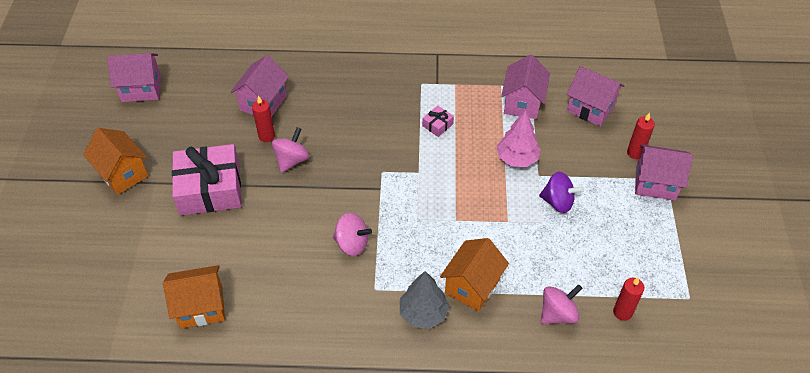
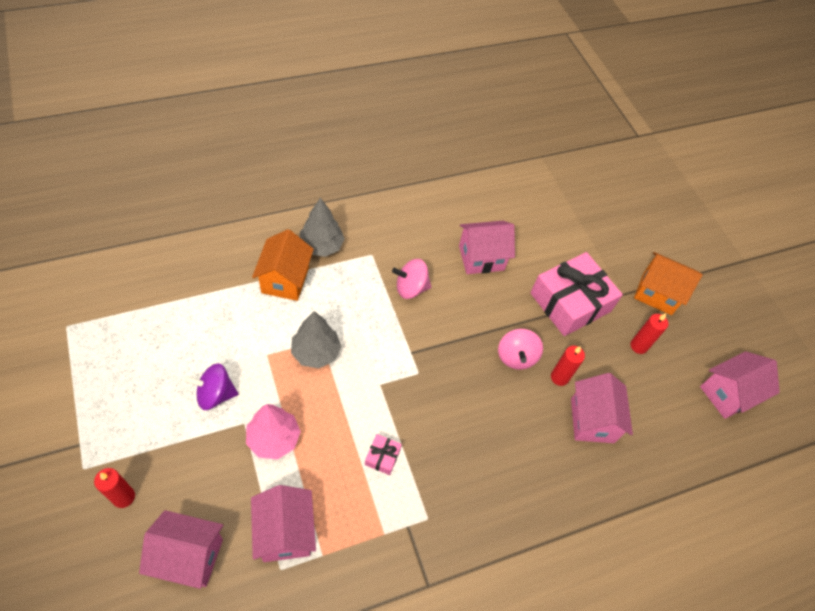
camera: 150 degrees right, 5 degrees up
orange house [163,265,225,329] -> none
pink spinning top [541,284,583,324] -> none
red candle [613,278,644,321] -> red candle moved to [631,313,668,354]
pink house [635,145,693,201] -> pink house moved to [459,221,515,274]
none -> grey tree [291,311,341,368]

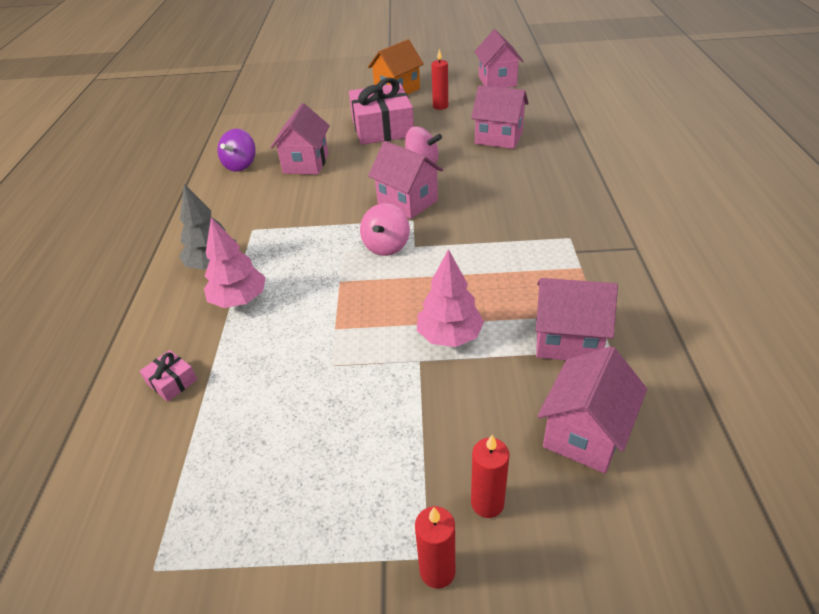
camera: 60 degrees left, 15 degrees down
purple spinning top [184,363,238,410] -> purple spinning top moved to [218,129,256,172]
orange house [252,229,314,301] -> pink tree [204,217,266,308]
grey tree [291,311,341,368] -> none
pink gift [365,434,402,475] -> pink gift moved to [140,350,197,402]
pink spinning top [392,259,431,299] -> pink spinning top moved to [360,203,410,256]
red candle [551,346,585,386] -> red candle moved to [415,506,455,589]
none -> pink house [368,141,443,219]

